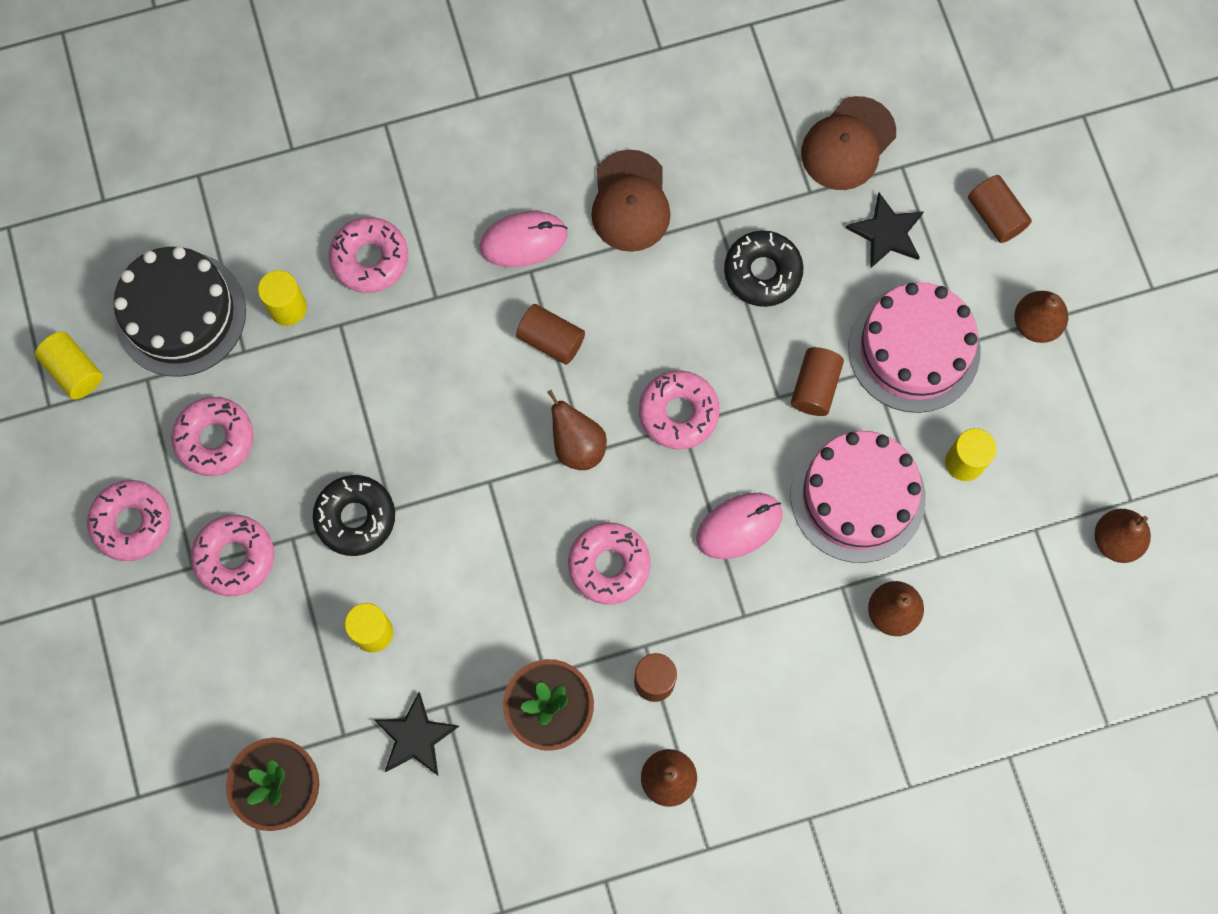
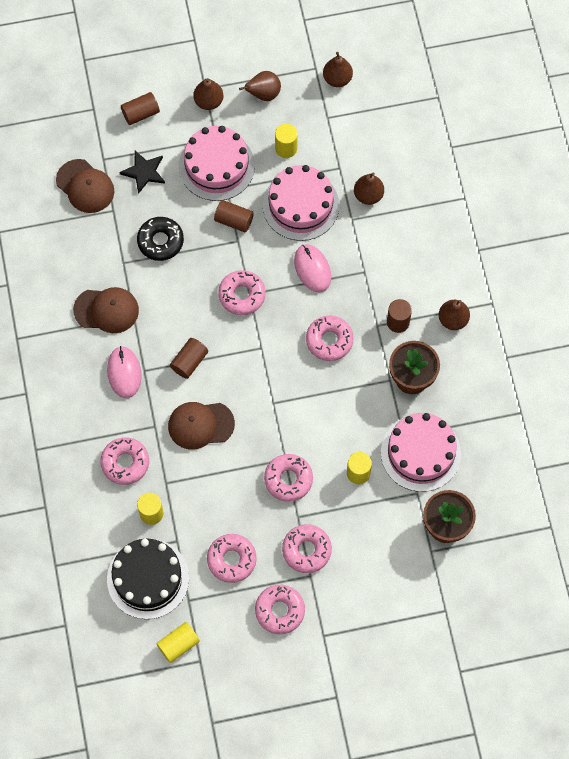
camera: 85 degrees left, 5 degrees down
black donut [313,475,395,556] -> pink donut [264,454,313,502]
black star [374,692,459,775] -> pink cake [381,413,461,492]
brown pear [547,390,607,470] -> brown pear moved to [239,71,281,101]
none -> brown cap [168,402,235,450]

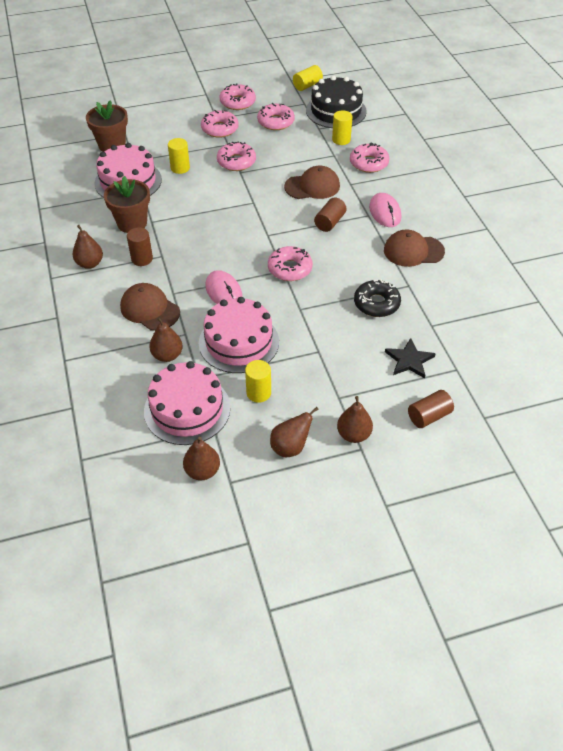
camera: 175 degrees right, 20 degrees down
brown cap [56,159,114,213] -> brown cap moved to [120,283,180,331]
pink cake [179,126,255,201] -> pink cake moved to [144,361,231,445]
brown cylinder [214,200,254,232] -> none
pink donut [306,316,354,361] -> none

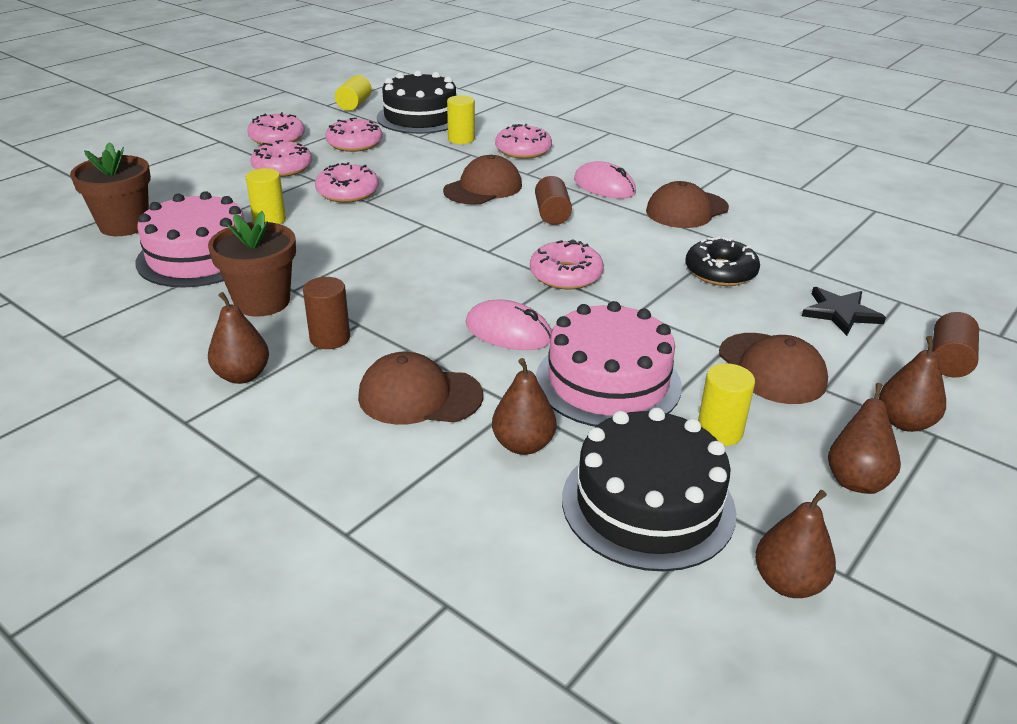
camera: 35 degrees left, 15 degrees down
pink cake [144,361,231,445] -> black cake [562,407,736,572]
none -> brown cap [719,333,828,404]

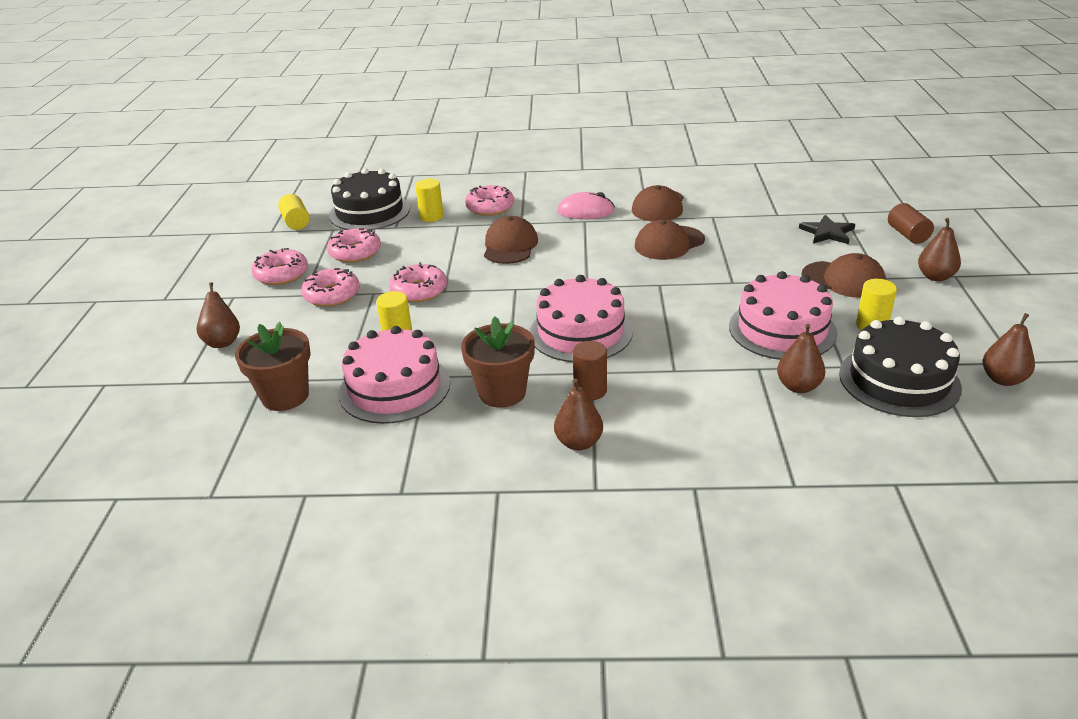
camera: 35 degrees left, 0 degrees up
brown cap [358,352,483,425] -> brown cap moved to [635,220,705,260]
pink mouse [466,300,551,350] -> none
pink donut [530,239,604,290] -> none
brown cylinder [535,176,572,225] -> none
black donut [686,237,760,286] -> none
brown pear [828,383,901,494] -> brown pear moved to [196,282,240,348]
none -> pink cake [530,275,633,362]

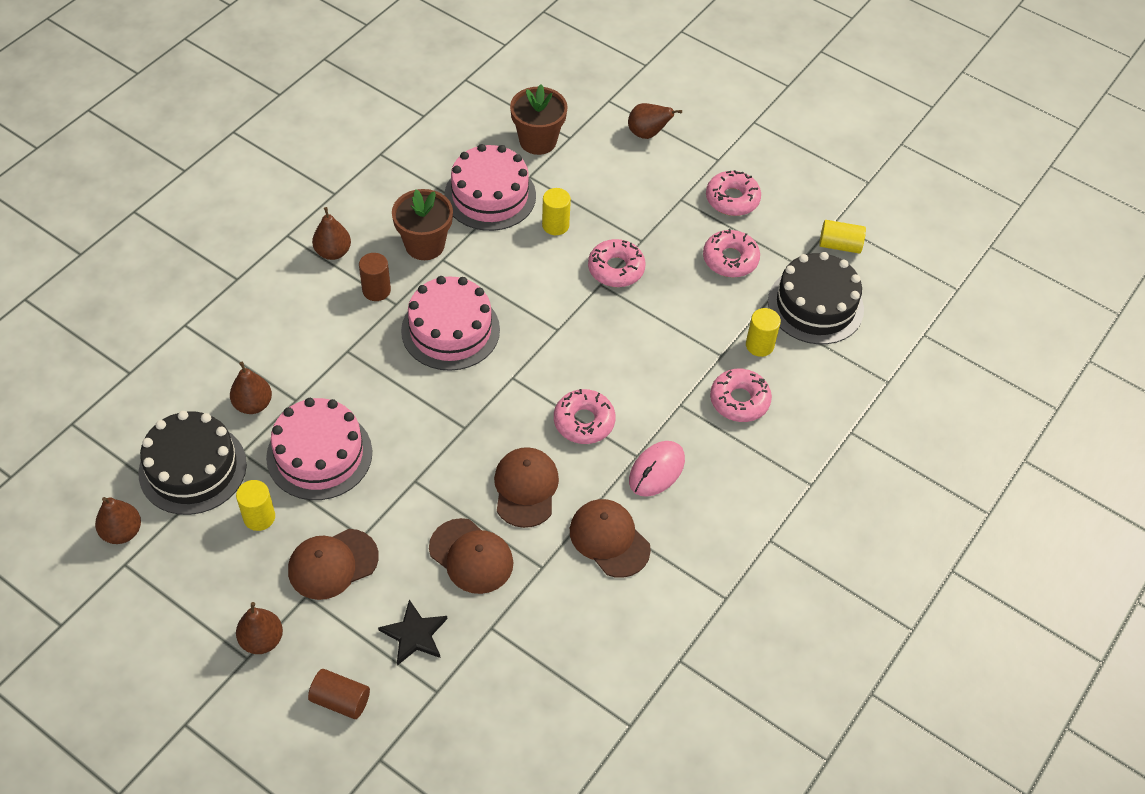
camera: 120 degrees right, 20 degrees up
pink donut [301,268,360,307] -> pink donut moved to [554,389,616,444]
brown cap [484,216,538,264] -> brown cap moved to [429,518,513,594]

